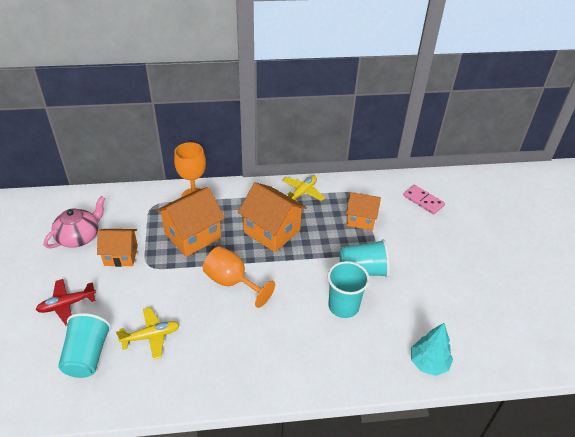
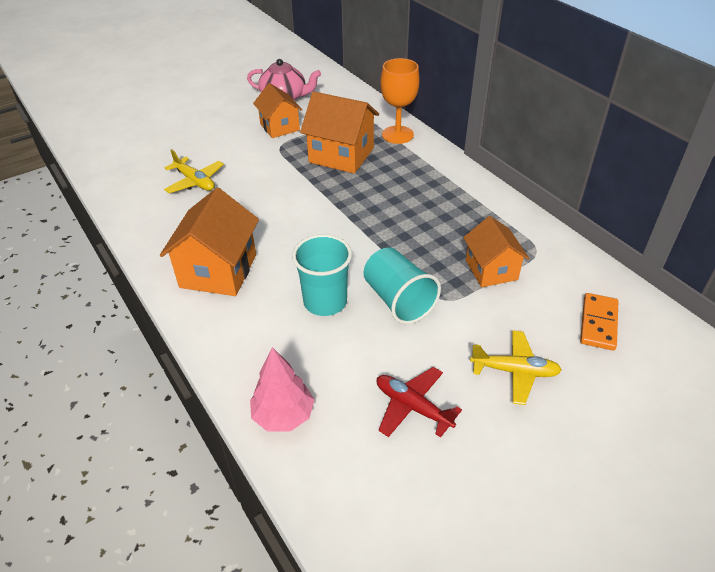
camera: 65 degrees right, 0 degrees up
red plane [36,279,96,326] -> red plane moved to [376,367,462,437]
turquoise cup [58,313,111,378] -> none
orange goblet [203,246,275,308] -> none
orange house [238,182,307,252] -> orange house moved to [160,188,259,296]
yellow plane [282,176,325,202] -> yellow plane moved to [470,330,562,405]
pink domino [403,185,445,214] -> orange domino [580,293,618,351]
turquoise tree [411,323,453,376] -> pink tree [250,347,315,431]

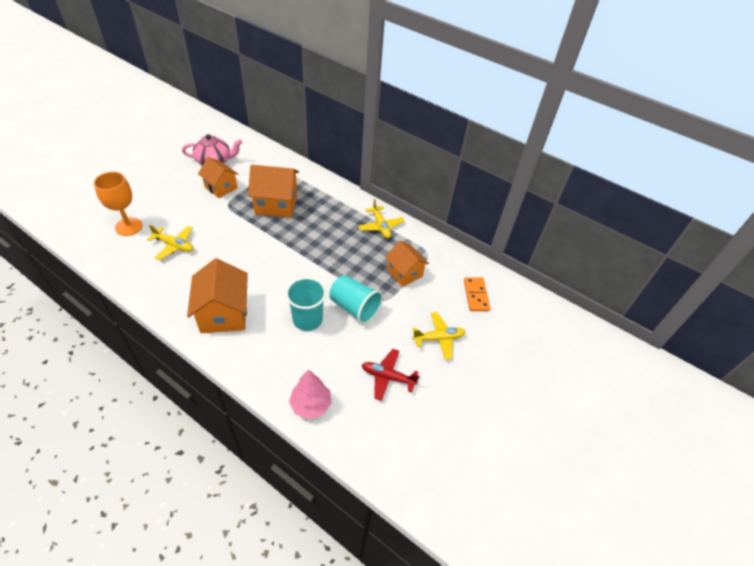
camera: 25 degrees left, 5 degrees up
orange goblet [380,58,419,144] -> orange goblet moved to [94,172,143,236]
none -> yellow plane [358,199,404,238]

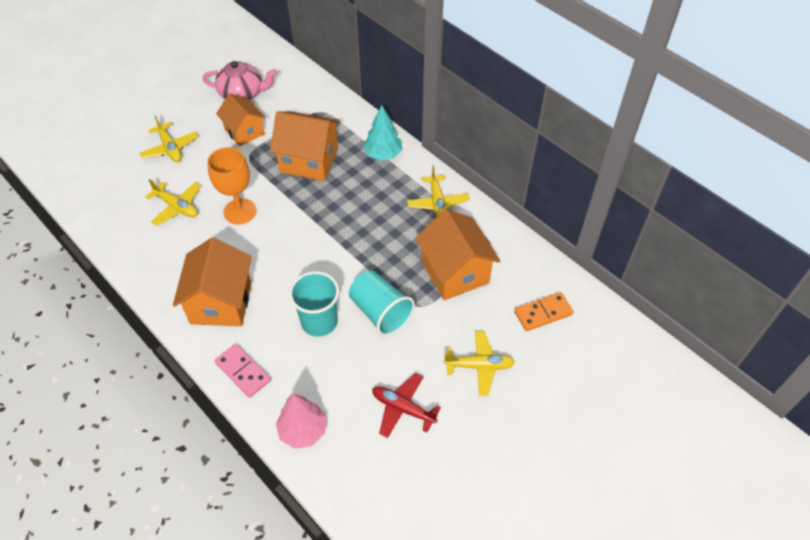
camera: 15 degrees right, 5 degrees up
orange goblet [94,172,143,236] -> orange goblet moved to [207,147,257,224]
orange house [385,241,429,287] -> orange house [415,209,500,300], size x1.51
orange domino [464,277,490,311] -> orange domino turned 60 degrees clockwise [514,292,574,331]
none -> yellow plane [140,115,199,162]
none -> pink domino [215,344,271,398]
none -> turquoise tree [363,105,402,161]

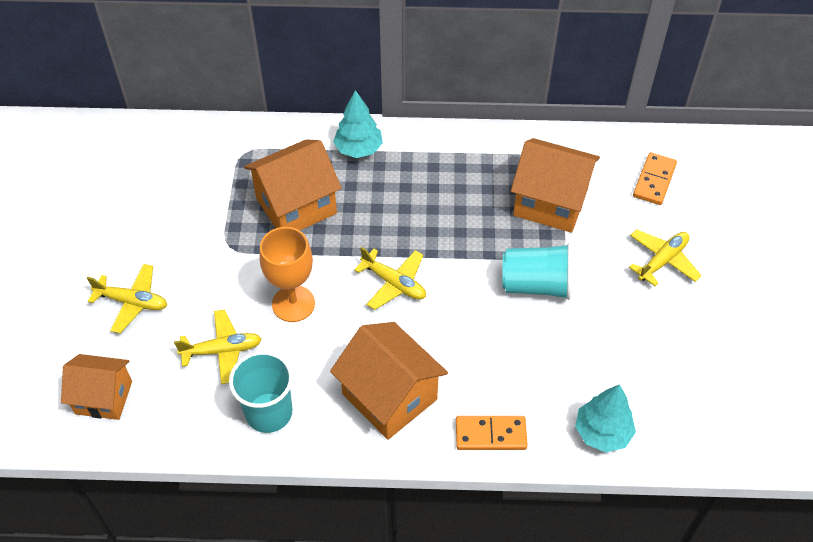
camera: 45 degrees left, 0 degrees up
pink teapot [202,61,277,100] -> none
pink domino [215,344,271,398] -> orange domino [456,416,528,450]
orange house [216,94,266,146] -> orange house moved to [61,354,132,420]
pink tree [276,393,327,449] -> turquoise tree [575,384,636,453]
turquoise cup [289,271,339,337] -> turquoise cup moved to [229,351,293,433]
red plane [372,373,441,438] -> none
yellow plane [407,166,470,217] -> yellow plane moved to [354,247,426,310]

